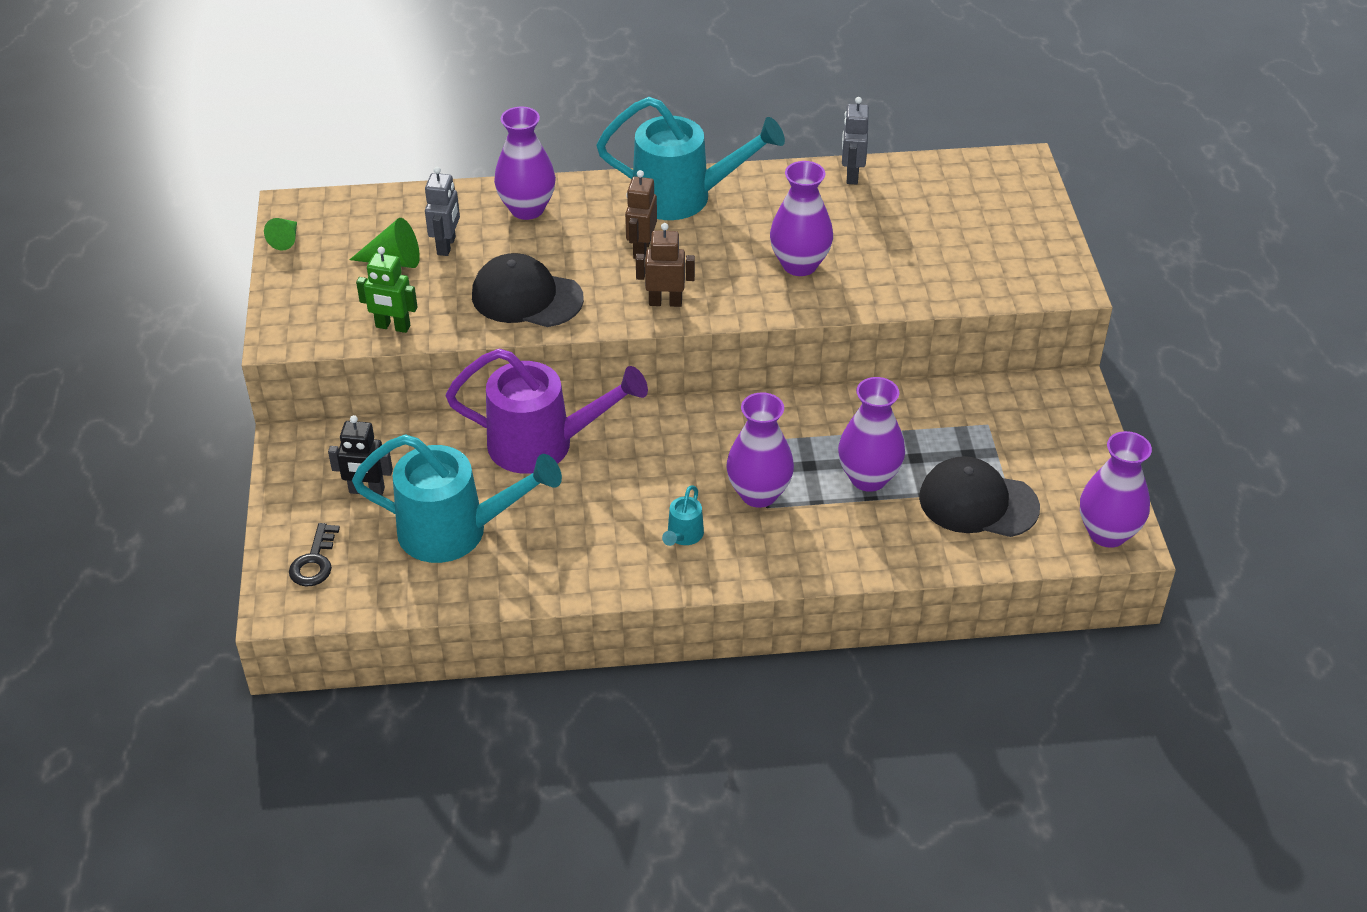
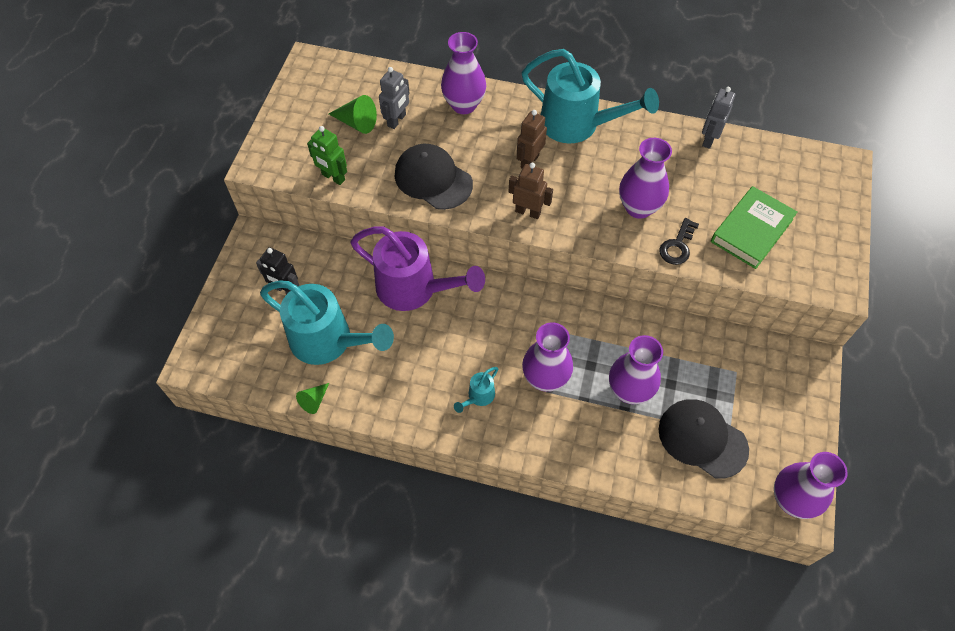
camera: 20 degrees right, 15 degrees up
green cone [264,218,297,251] -> green cone moved to [296,383,329,414]
black key [289,523,340,587] -> black key moved to [660,218,699,265]
none -> green book [711,186,797,269]

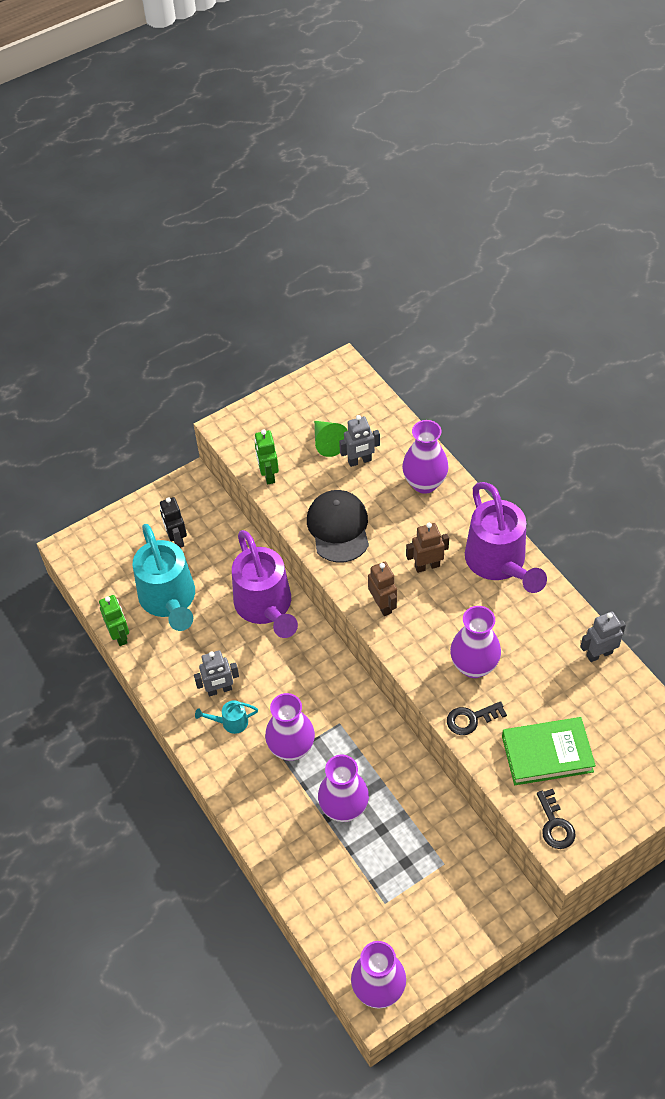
camera: 45 degrees right, 5 degrees down
green cone [296,383,329,414] -> green robot [99,595,129,646]
turquoise watering can [521,49,659,143] -> purple watering can [465,482,547,593]
black cap [658,399,749,479] -> none
none -> grey robot [194,650,239,697]
none -> black key [537,789,575,849]

